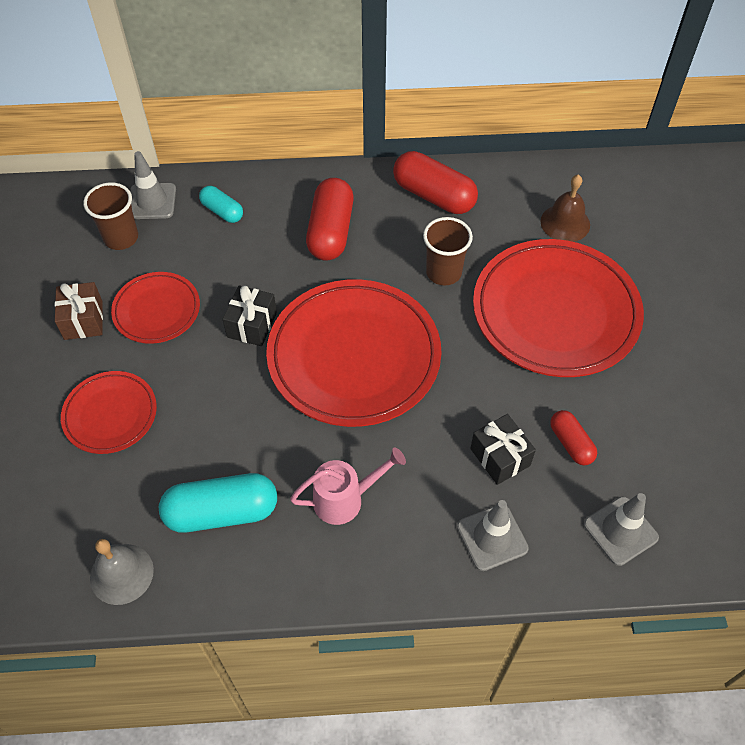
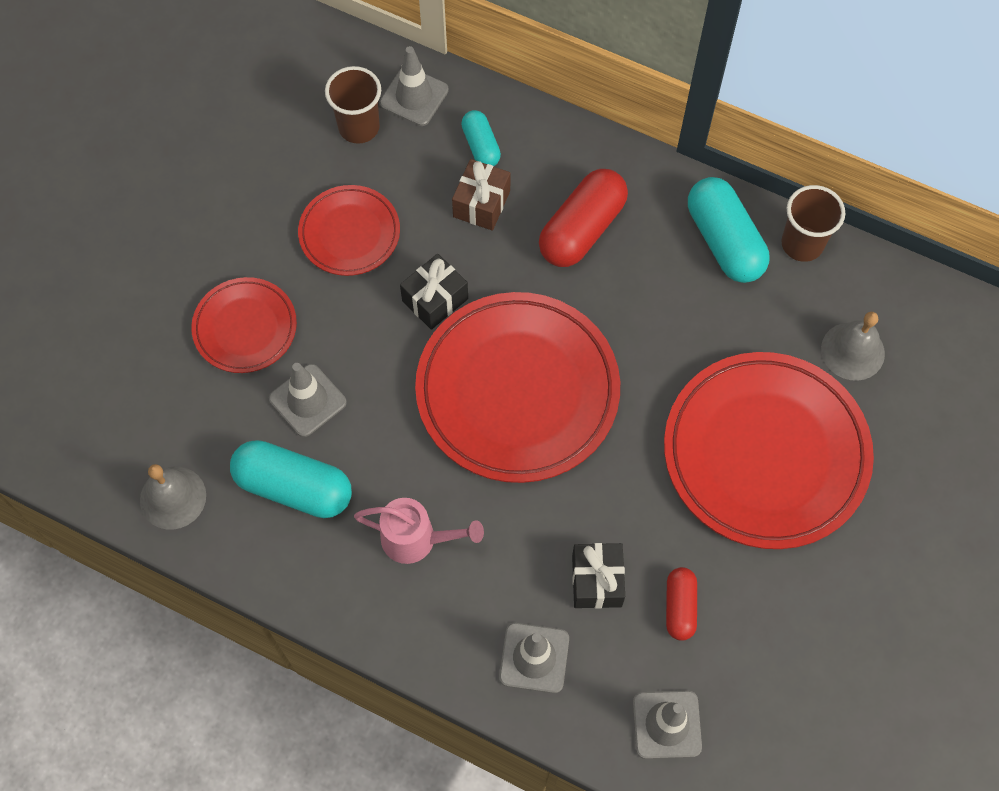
camera: 30 degrees right, 10 degrees up
brown gift [55,282,103,340] -> brown gift moved to [452,159,511,231]
red capsule [393,151,478,214] -> turquoise capsule [688,177,769,283]
brown cup [423,217,473,285] -> brown cup moved to [781,185,845,262]
brown bell [540,174,590,242] -> grey bell [821,312,885,381]
none -> grey traffic cone [269,363,347,437]

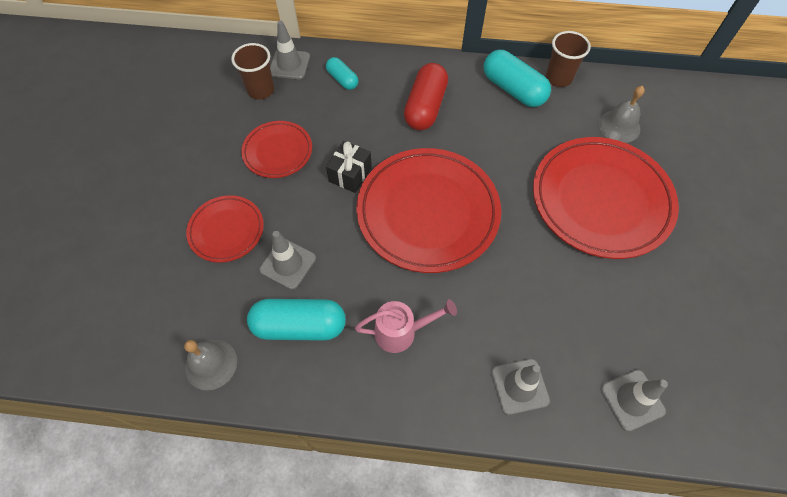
camera: 20 degrees left, 5 degrees down
brown gift [452,159,511,231] -> none
black gift [572,543,625,608] -> none
red capsule [666,567,697,641] -> none

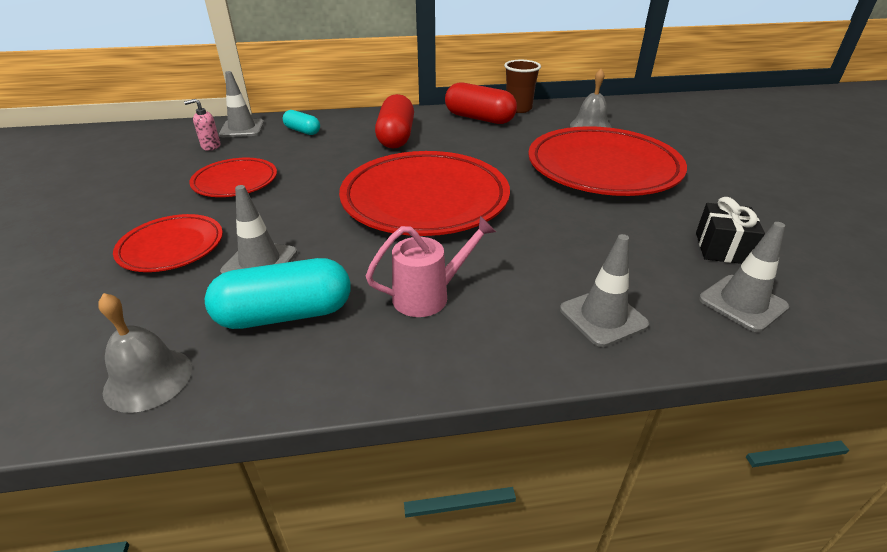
camera: 15 degrees left, 25 degrees down
brown cup [231,43,274,99] -> pink soap dispenser [184,99,221,151]
black gift [326,141,372,193] -> black gift moved to [696,197,765,264]
turquoise capsule [484,50,551,107] -> red capsule [445,83,517,124]

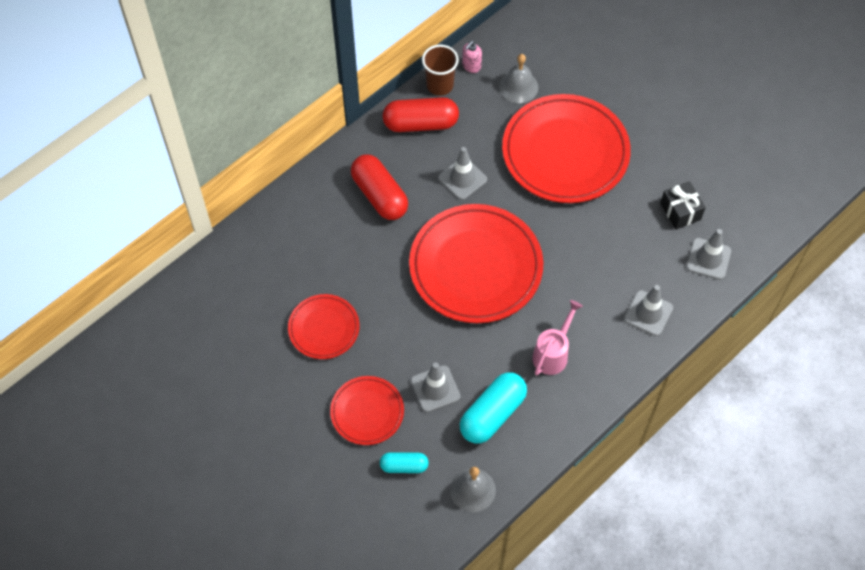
camera: 35 degrees left, 25 degrees up
pink soap dispenser [184,99,221,151] -> pink soap dispenser moved to [462,41,482,73]
grey traffic cone [219,71,264,137] -> grey traffic cone moved to [438,147,487,200]
turquoise capsule [283,110,320,135] -> turquoise capsule moved to [380,452,429,473]

